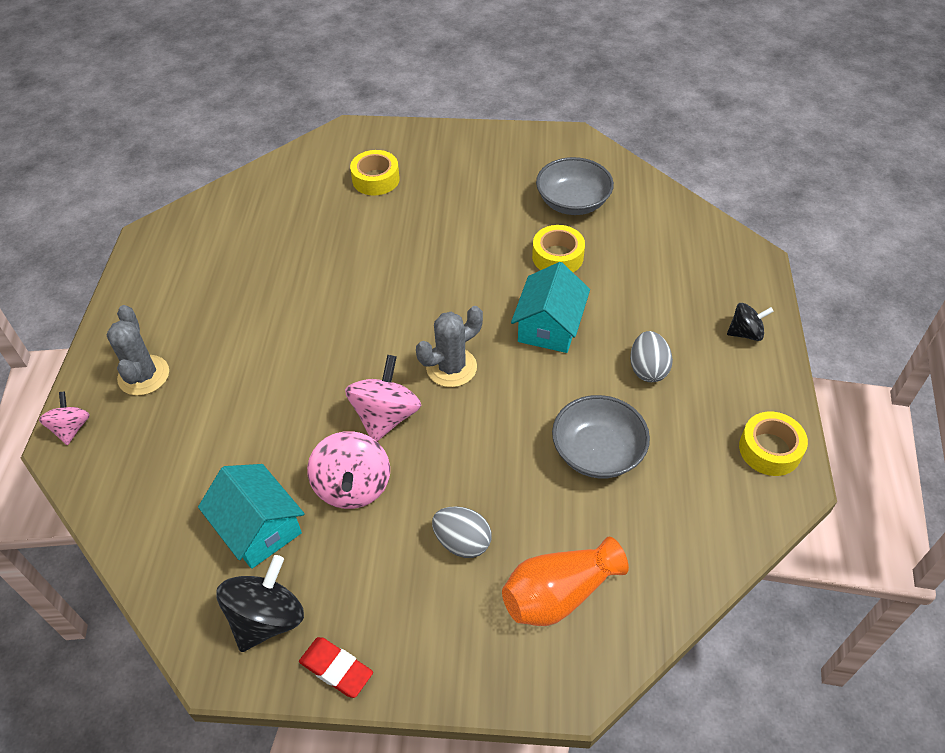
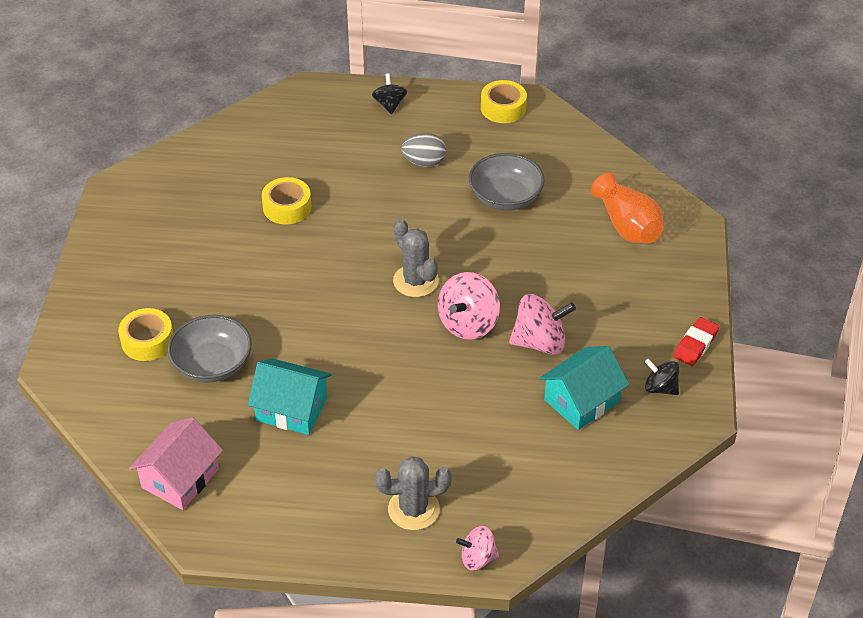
camera: 90 degrees left, 5 degrees down
black spinning top [216,555,304,652] -> black spinning top [645,359,679,395], size x0.60
pink spinning top [345,355,421,441] -> pink spinning top turned 75 degrees counterclockwise [438,272,500,340]
grey egg [432,506,492,558] -> none
turquoise house [511,262,590,353] -> turquoise house moved to [248,359,332,435]
grey bowl [536,157,614,215] -> grey bowl moved to [167,315,251,382]
none -> pink house [129,417,223,510]

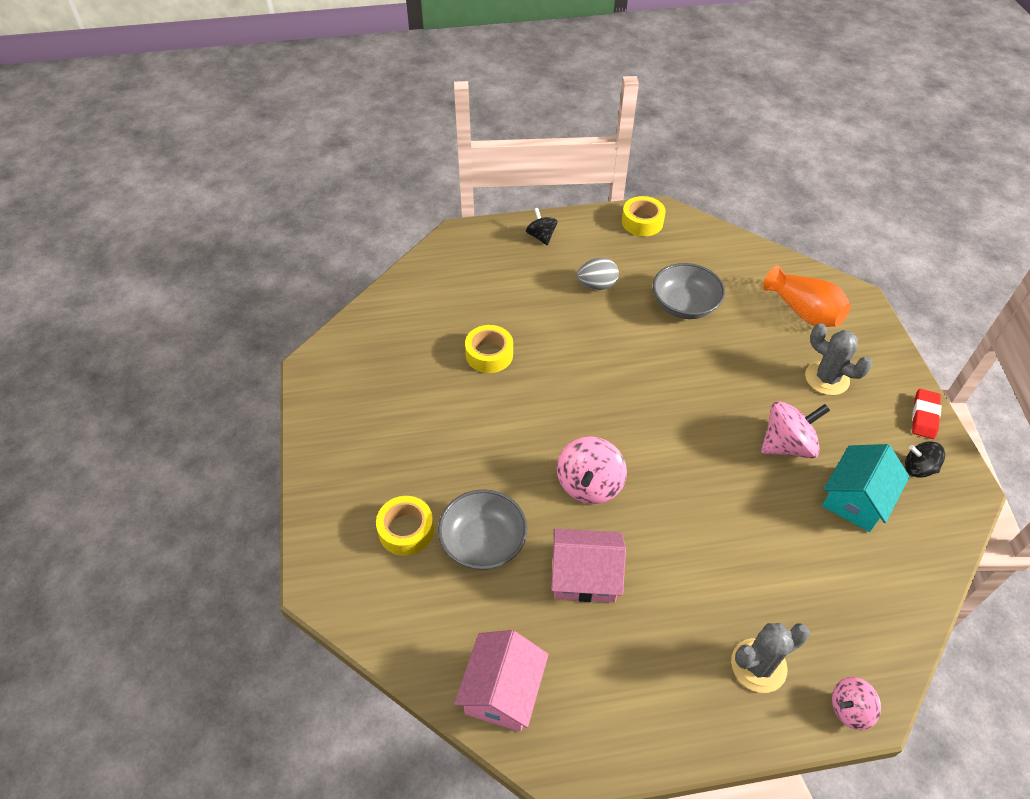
camera: 15 degrees left, 5 degrees up
turquoise house [248,359,332,435] -> pink house [551,528,626,602]
grey cactus [393,219,439,297] -> grey cactus moved to [805,323,872,395]
pink spinning top [438,272,500,340] -> pink spinning top moved to [557,437,627,504]

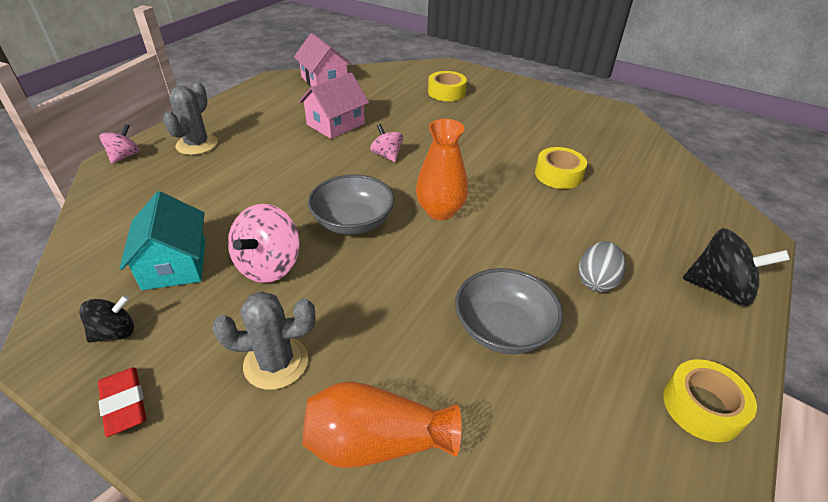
camera: 130 degrees right, 10 degrees down
grey bowl [438,489,527,570] -> grey bowl moved to [308,175,394,235]
black spinning top [526,208,557,245] -> black spinning top [683,228,790,306], size x1.65
pink spinning top [557,437,627,504] -> pink spinning top [370,124,403,162], size x0.60
none -> orange vase [416,119,468,220]

